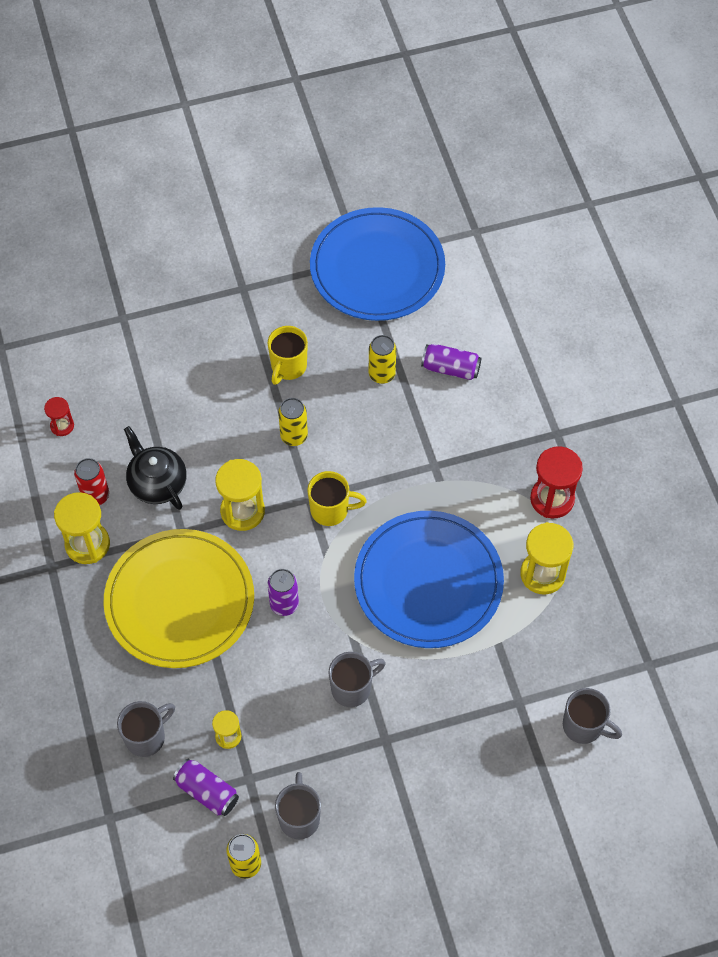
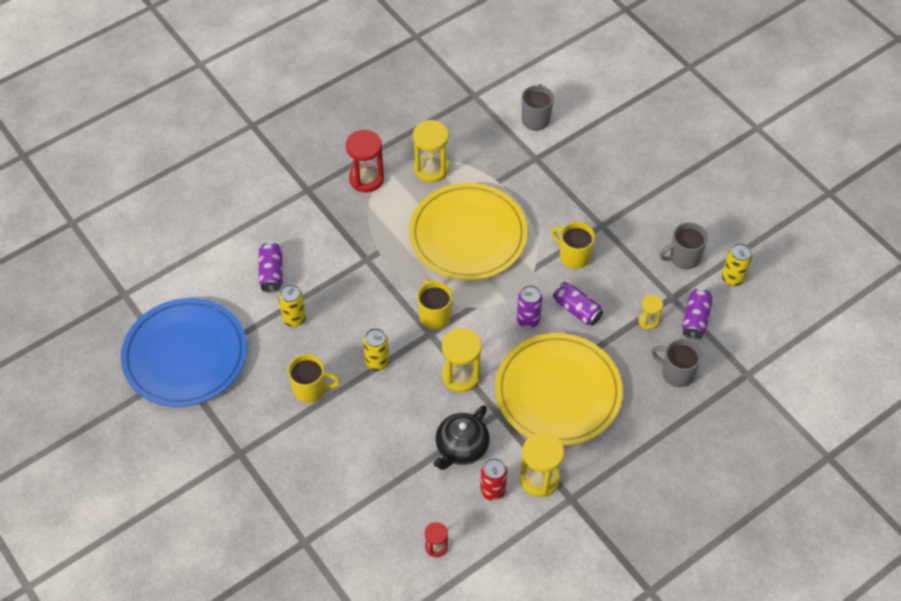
camera: 110 degrees left, 5 degrees down
grey mug [328,652,386,707] -> yellow mug [552,222,595,269]
blue plate [354,511,504,648] -> yellow plate [409,183,528,280]
none -> purple can [553,282,603,326]

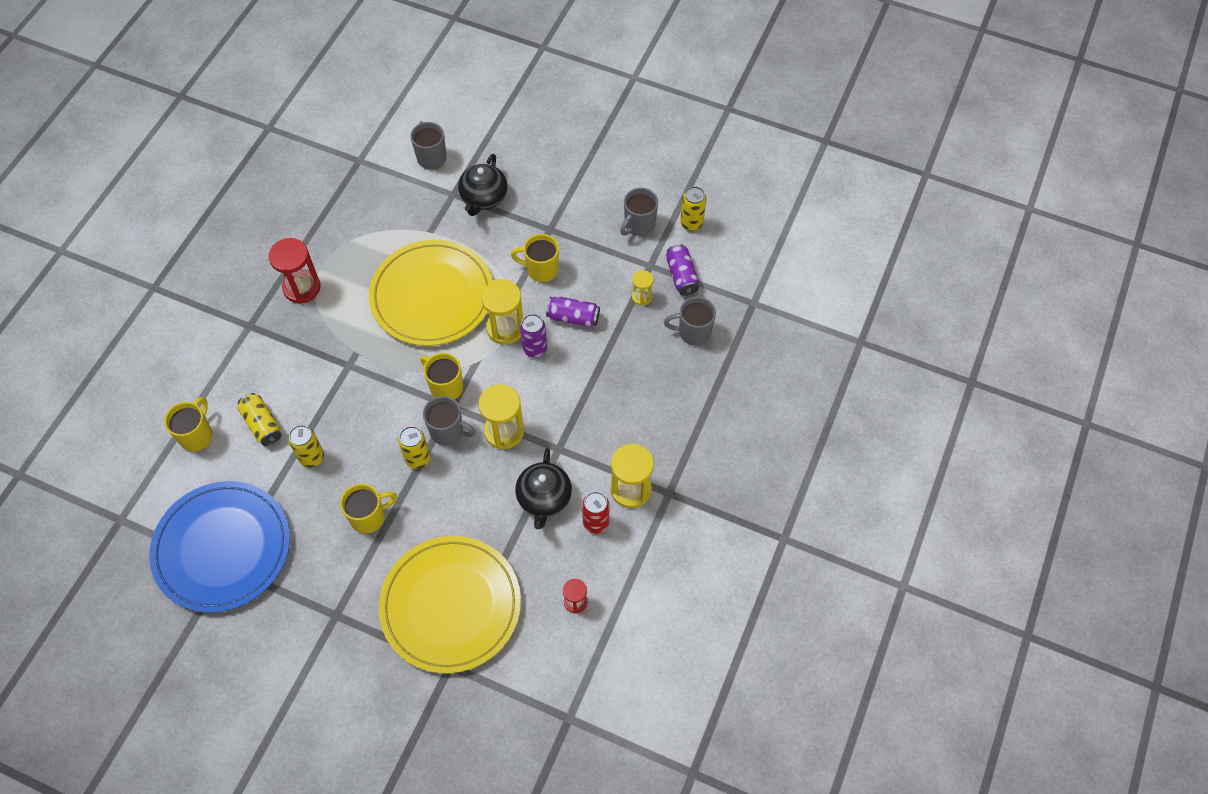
camera: 30 degrees left, 5 degrees up
purple can [259,242,283,293] -> yellow can [237,393,281,446]
yellow hourglass [413,120,449,183] -> yellow hourglass moved to [481,279,523,344]
yellow plate [495,333,623,446] -> yellow plate moved to [379,536,521,673]
none -> yellow mug [164,397,213,451]
none -> grey mug [423,396,476,446]
none -> black teapot [458,154,508,216]

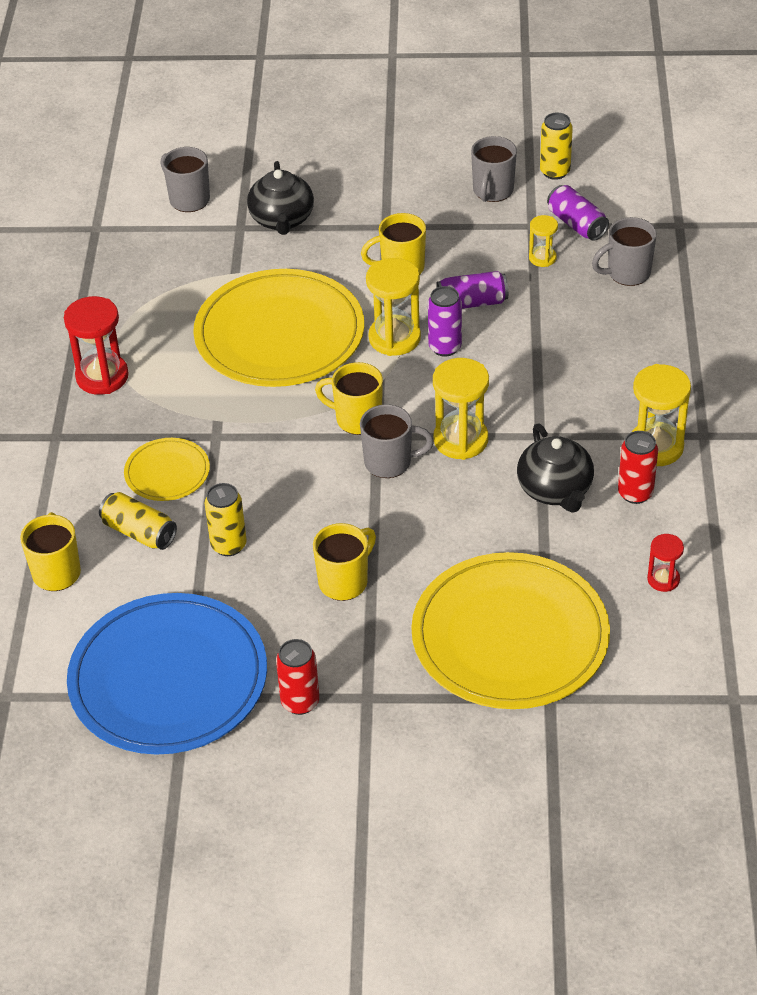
camera: 20 degrees left, 15 degrees down
yellow can [398,426,430,469] -> none
none -> yellow plate [124,438,210,501]
none -> red can [276,639,319,715]

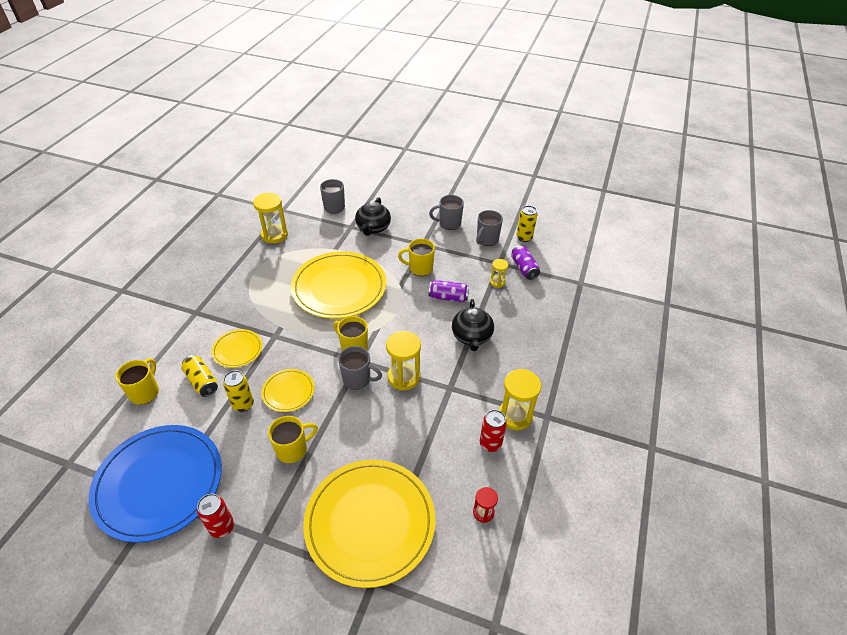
camera: 15 degrees right, 0 degrees up
red hourglass [64,296,129,395] -> none
yellow hourglass [366,258,421,356] -> yellow hourglass moved to [253,193,288,244]
purple can [428,286,462,356] -> none
black teapot [517,424,594,512] -> black teapot moved to [452,299,494,351]
grey mug [592,217,657,286] -> grey mug moved to [429,195,464,230]
none -> yellow plate [261,369,315,412]

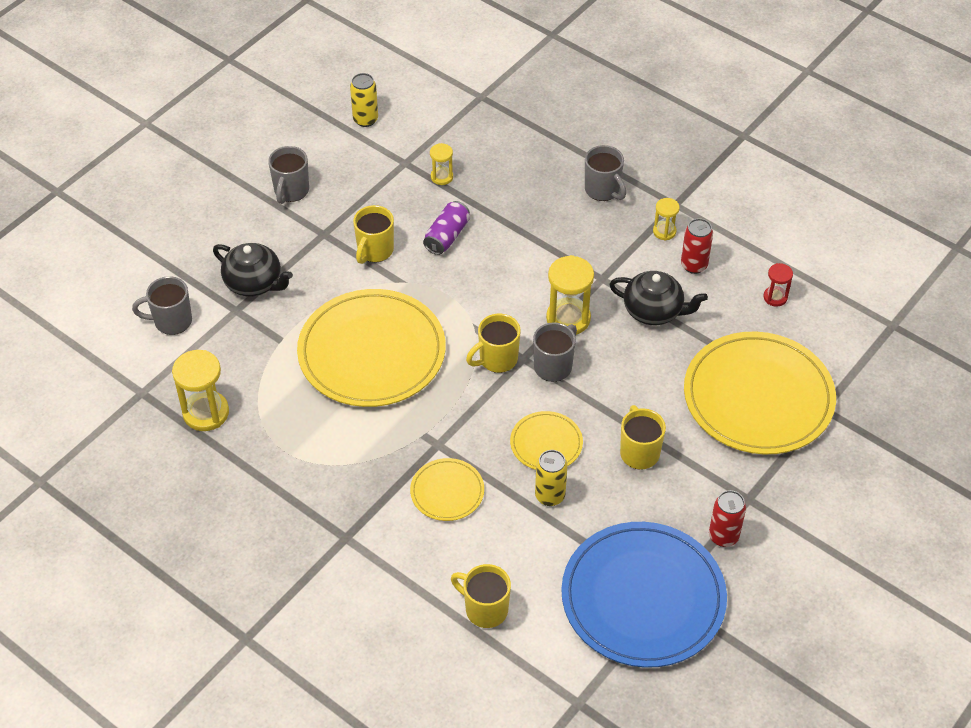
camera: 70 degrees left, 5 degrees up
yellow can [181,355,218,397] -> none
black teapot [452,299,494,351] -> black teapot moved to [609,271,708,325]
grey mug [476,210,503,246] -> grey mug moved to [585,145,626,201]
yellow hourglass [499,369,541,431] -> yellow hourglass [653,198,680,241], size x0.55
purple can [511,245,540,280] -> none

